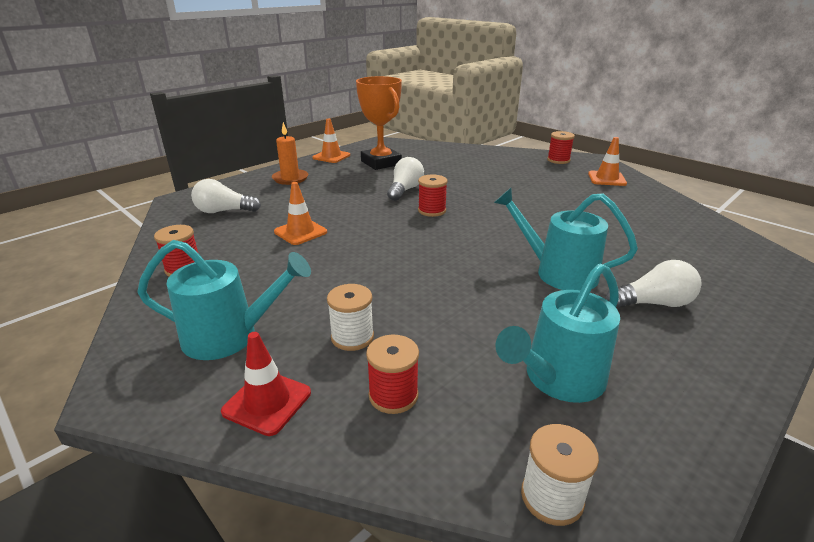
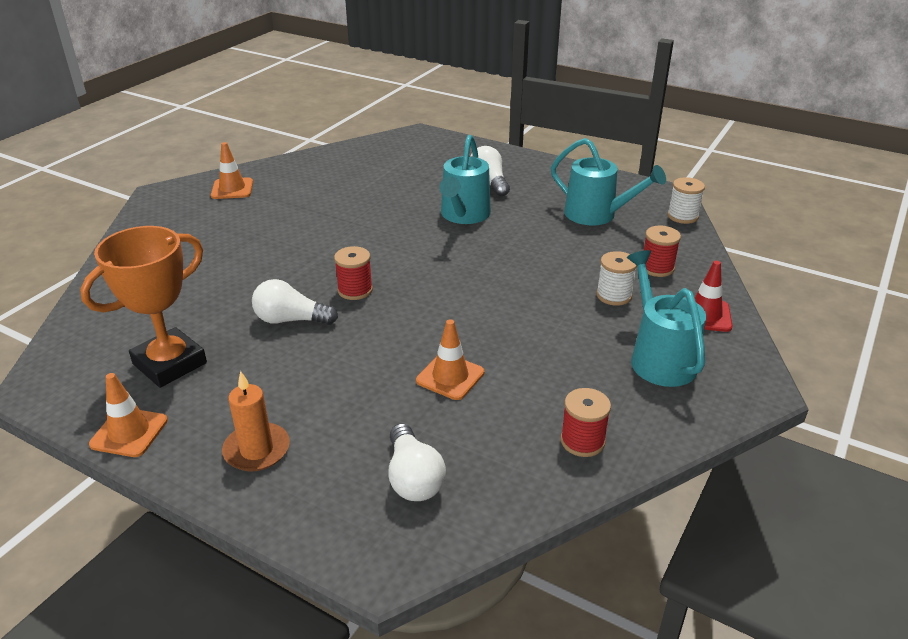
camera: 105 degrees left, 5 degrees up
red spool [547,131,575,164] -> none

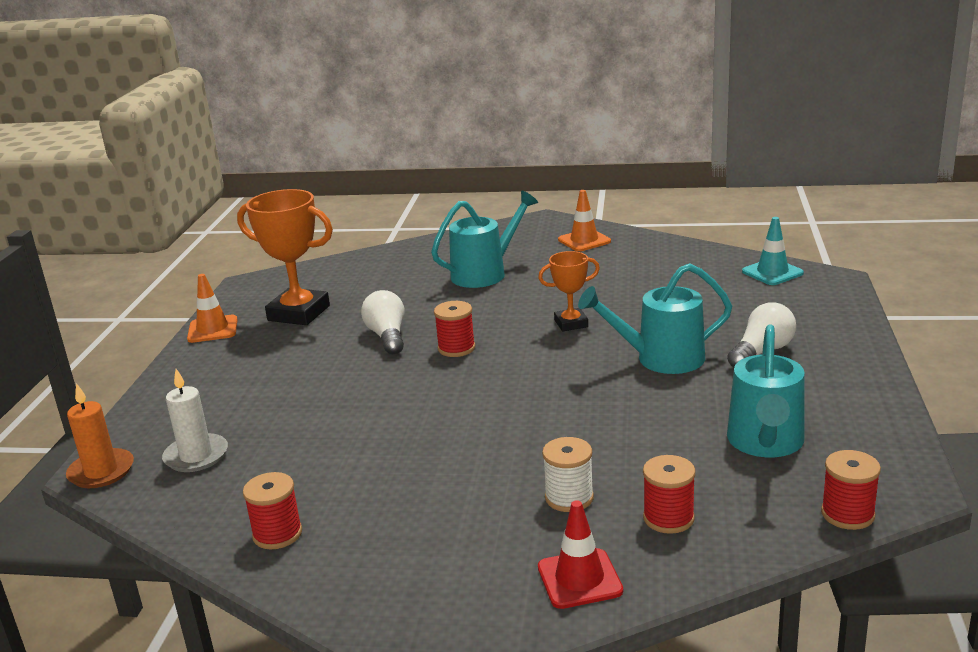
camera: 70 degrees right, 10 degrees down
orange candle [222,371,290,472] -> orange candle moved to [66,383,134,488]
white light bulb [388,423,446,501] -> white candle [162,369,228,472]
orange traffic cone [416,319,484,400] -> none
turquoise watering can [627,250,706,387] -> turquoise watering can moved to [431,191,538,288]
white spool [668,177,705,224] -> red spool [821,450,881,530]
none -> orange trophy [538,251,600,332]
none -> turquoise traffic cone [742,217,804,285]

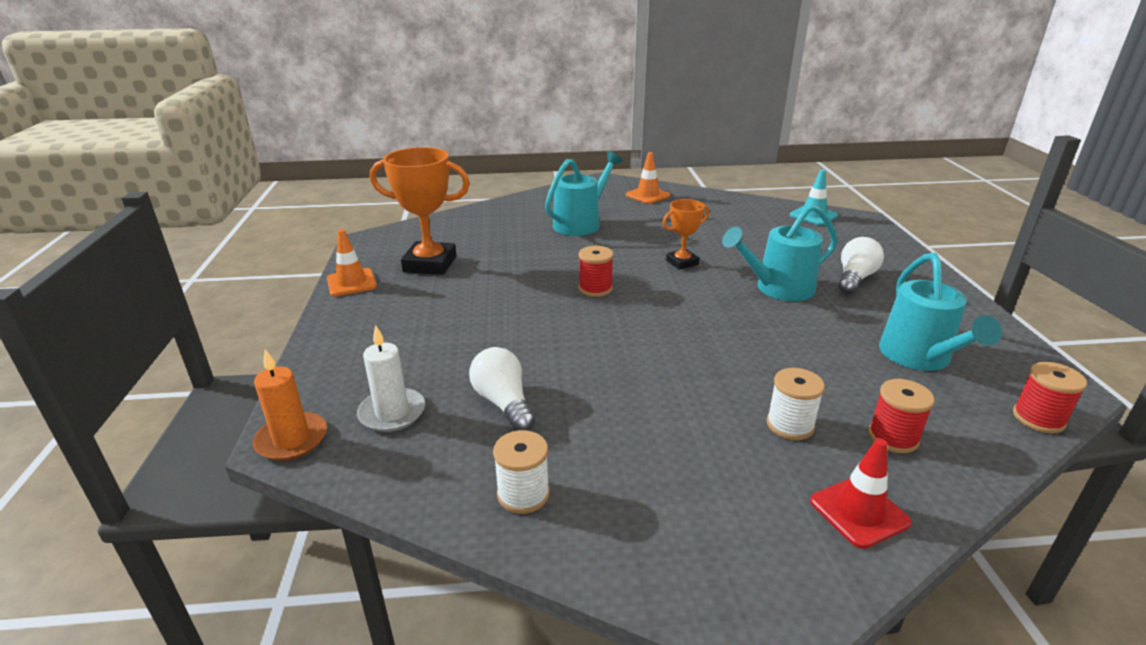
camera: 15 degrees left, 5 degrees up
red spool [243,472,302,549] -> white spool [493,430,550,514]
white light bulb [361,290,405,355] -> white light bulb moved to [469,347,535,431]

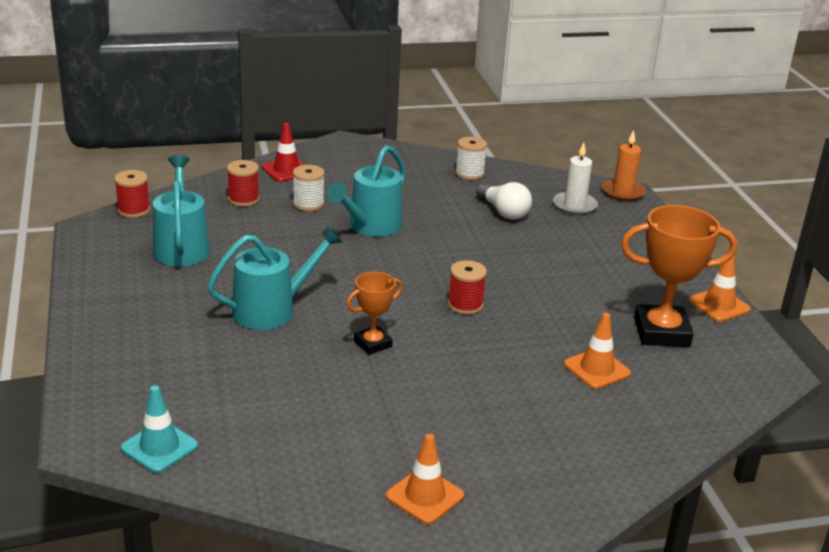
camera: 170 degrees right, 0 degrees up
turquoise watering can [545,151,622,236] -> turquoise watering can moved to [327,145,406,237]
white light bulb [838,237,884,294] -> none
none -> orange traffic cone [564,313,631,389]

